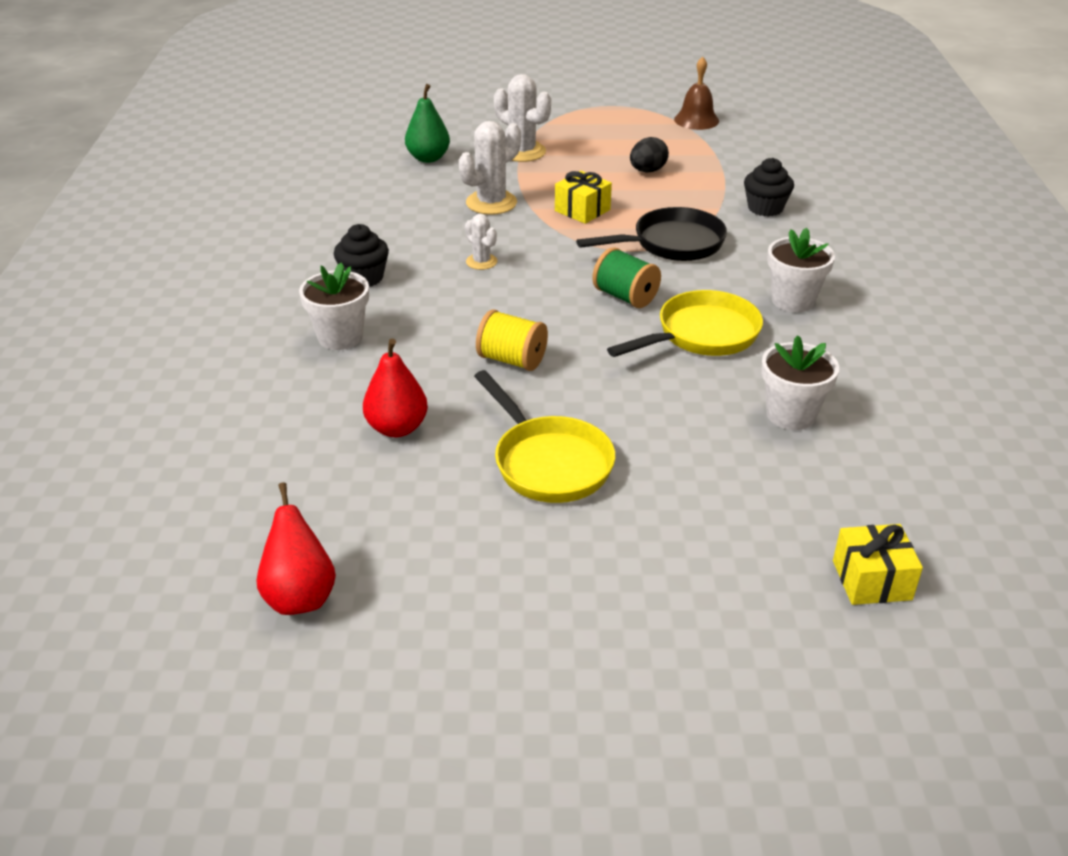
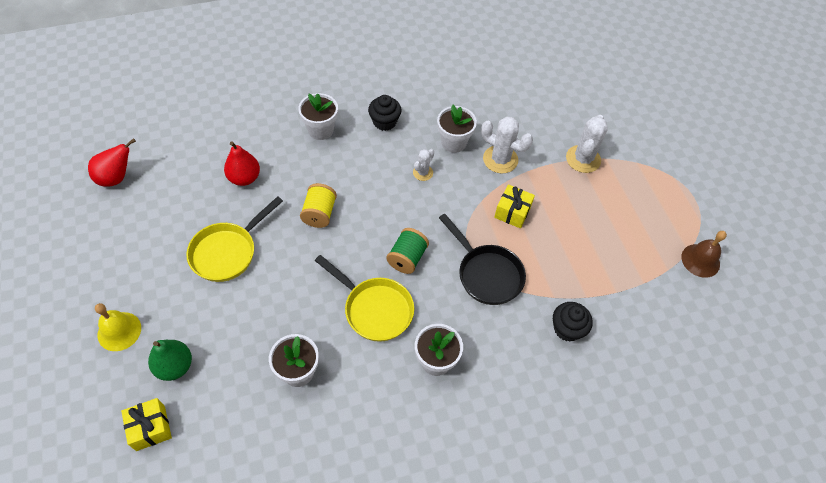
camera: 70 degrees right, 20 degrees up
green pear [405,84,450,163] -> green pear moved to [148,340,192,381]
black egg [630,137,669,173] -> none
none -> yellow bell [95,303,141,351]
none -> white flower pot [437,105,477,153]

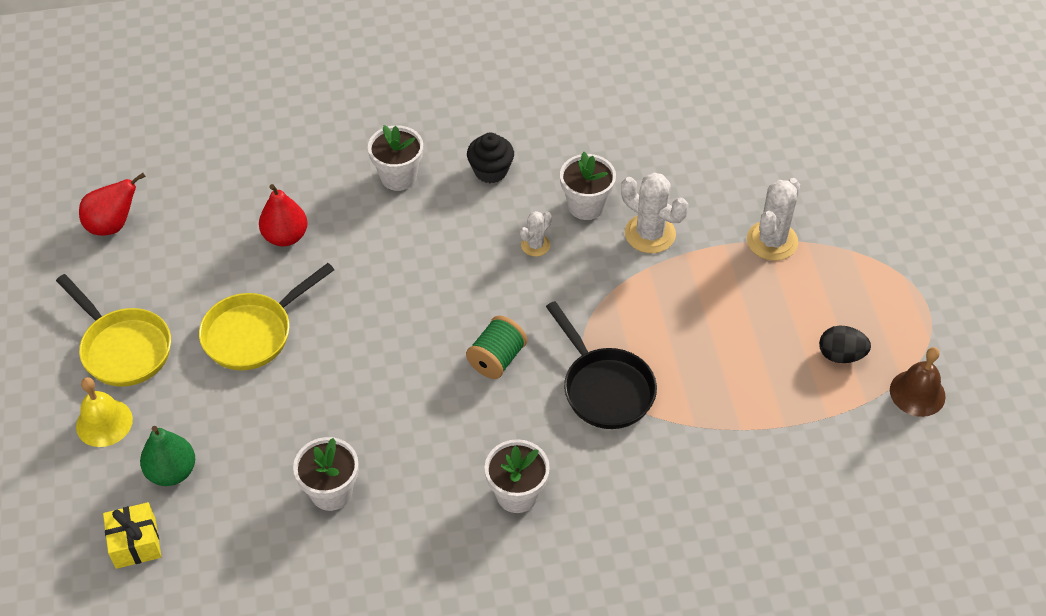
camera: 10 degrees right, 5 degrees down
yellow spool [300,183,337,228] -> none
yellow pan [315,255,414,342] -> yellow pan moved to [56,274,171,387]
yellow gift [494,184,535,228] -> none
black cupcake [553,302,593,342] -> none
none -> black egg [819,326,871,363]

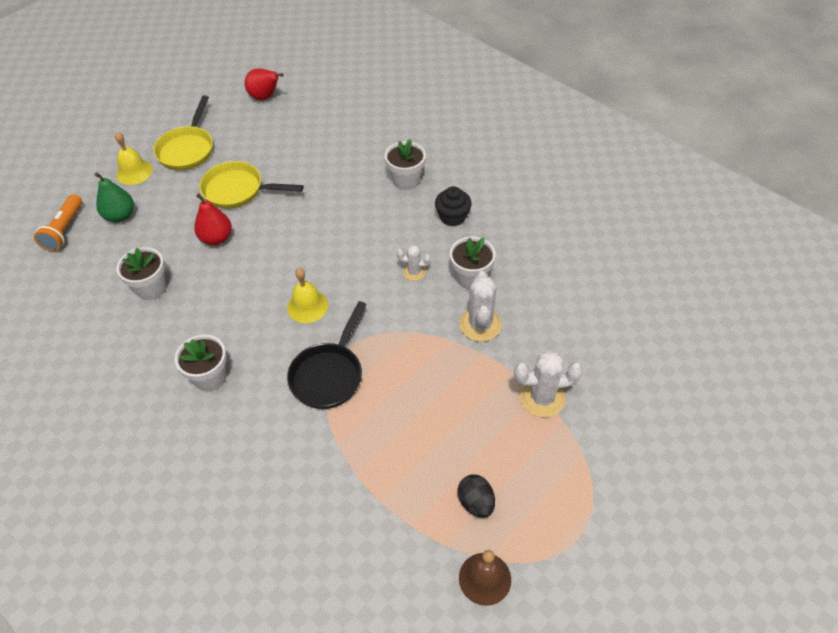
camera: 55 degrees right, 0 degrees up
yellow gift [103,502,161,569] -> orange flashlight [34,194,82,251]
red pear [259,184,308,246] -> red pear moved to [194,193,232,245]
green spool [466,316,527,379] -> yellow bell [287,268,328,323]

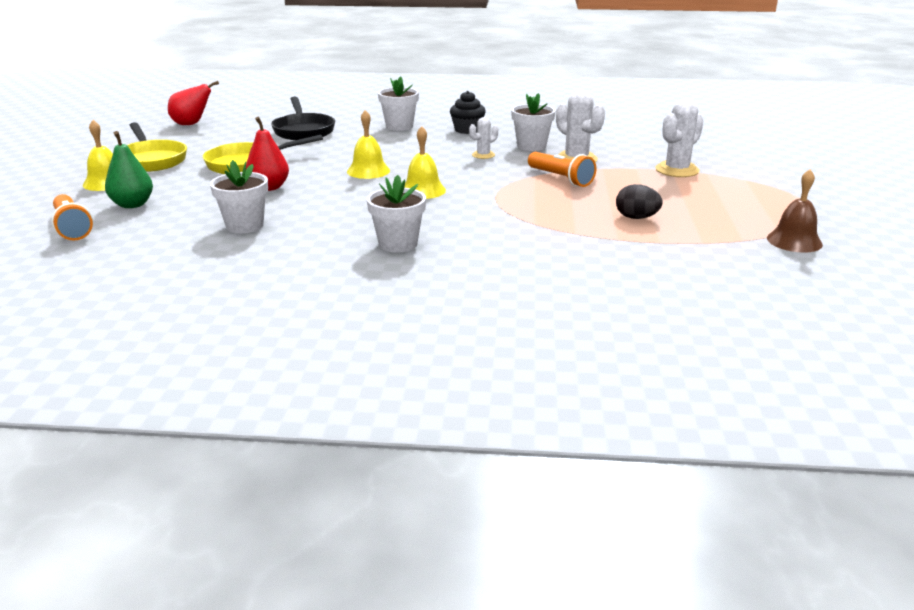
camera: 40 degrees left, 25 degrees down
black pan [287,301,367,409] -> black pan moved to [271,97,335,140]
black egg [458,474,495,518] -> black egg moved to [616,184,663,219]
none -> yellow bell [347,110,390,179]
none -> orange flashlight [528,152,596,187]

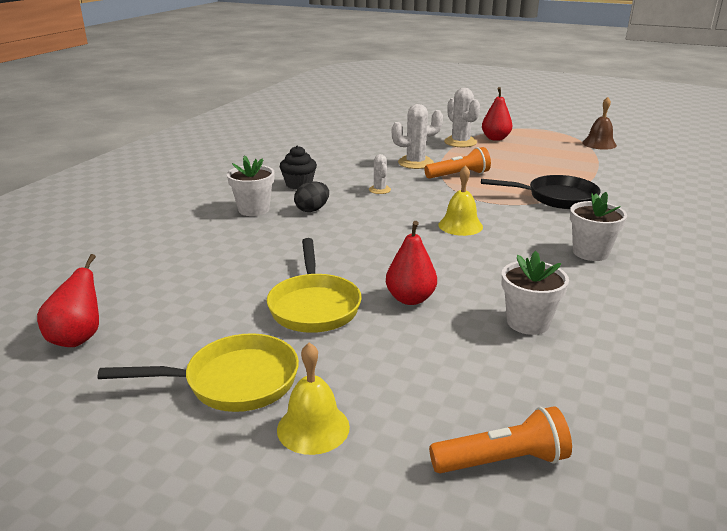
camera: 70 degrees left, 0 degrees up
green pear [105,131,153,208] -> none
black pan [271,97,335,140] -> black pan moved to [481,175,600,209]
yellow bell [347,110,390,179] -> none
white flower pot [511,93,556,151] -> none
black egg [616,184,663,219] -> black egg moved to [294,181,329,212]
none -> red pear [482,87,512,141]

